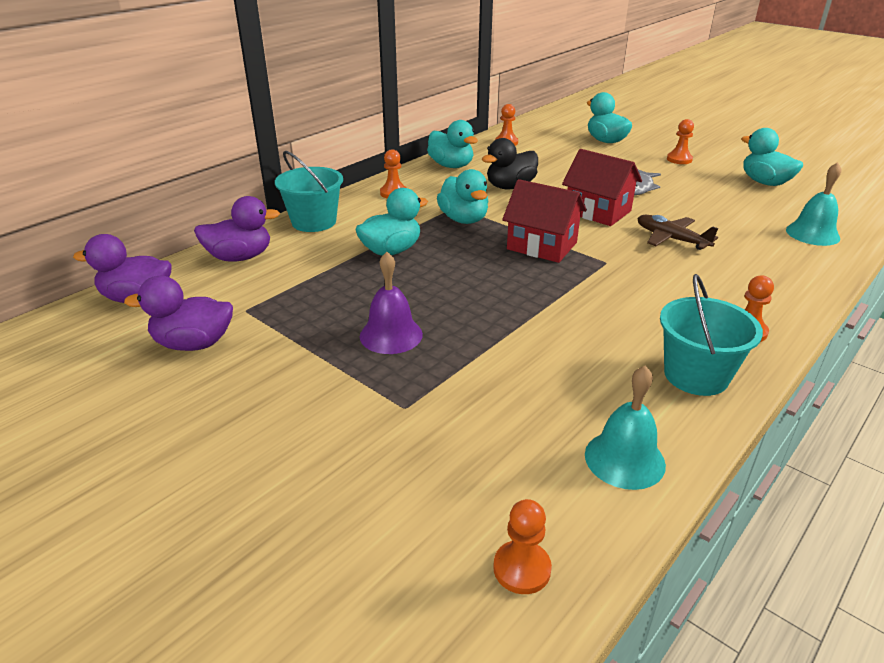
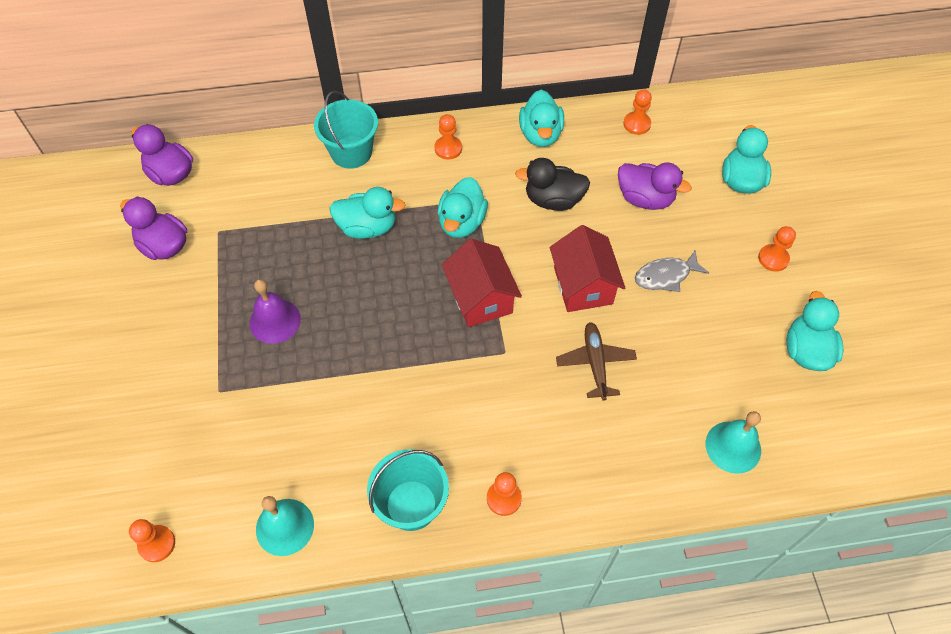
camera: 40 degrees right, 25 degrees up
purple duck [194,196,280,262] -> purple duck moved to [618,163,692,210]

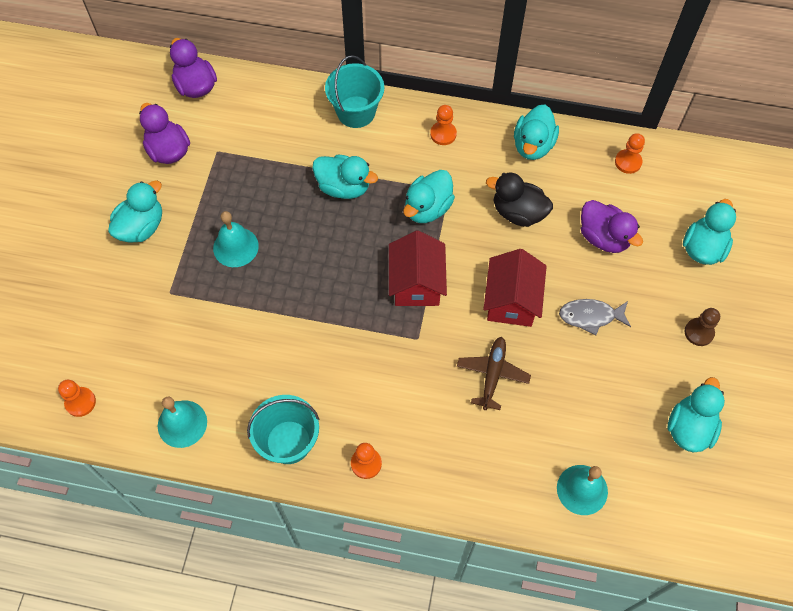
camera: 20 degrees right, 5 degrees up
purple bell [250,279,301,344] -> turquoise bell [213,211,259,267]
orange pawn [758,226,796,272] -> brown pawn [685,308,720,346]
none -> turquoise duck [108,180,162,243]

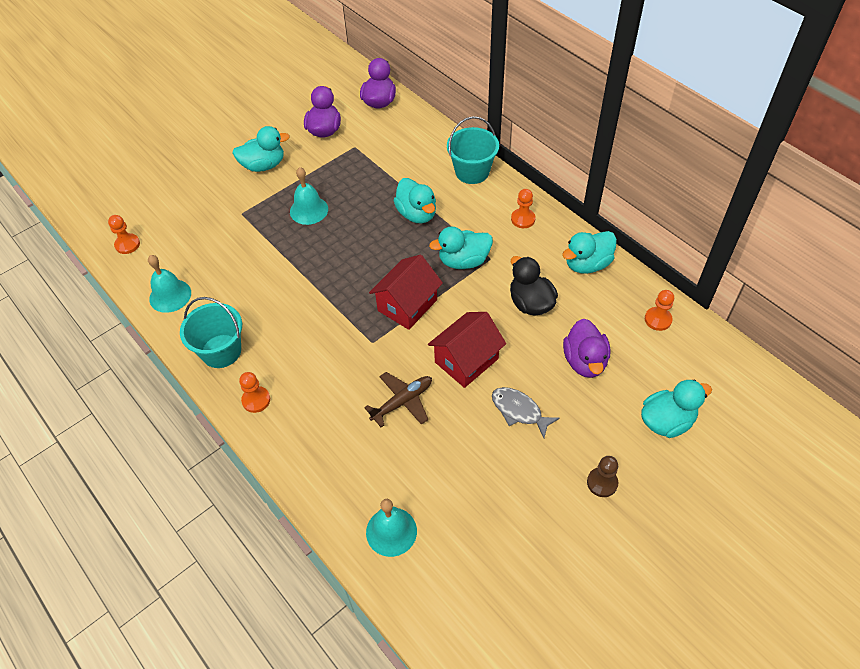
camera: 40 degrees right, 10 degrees down
turquoise duck [667,377,725,453] -> none

